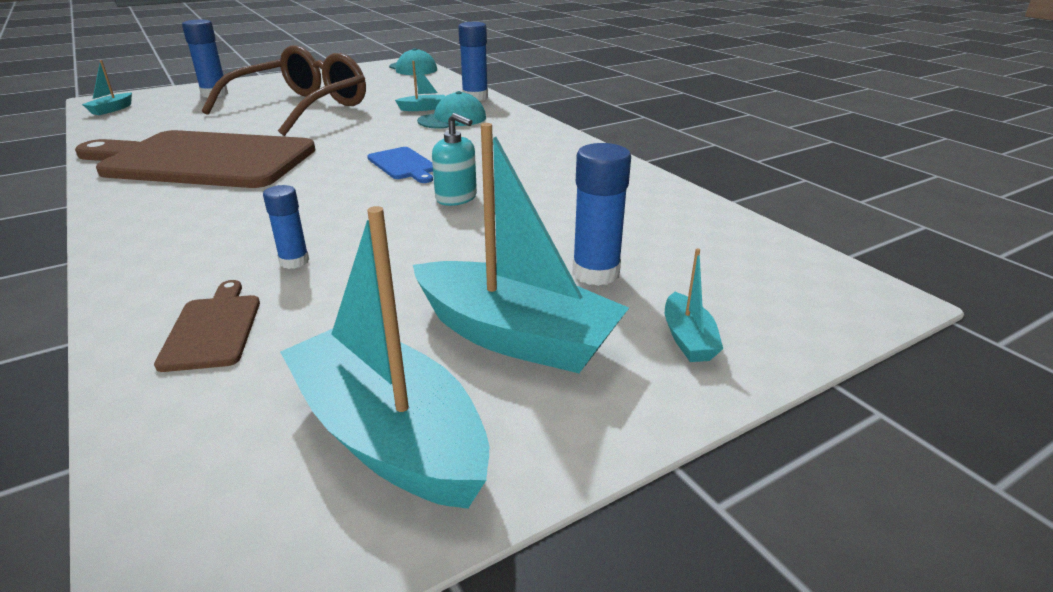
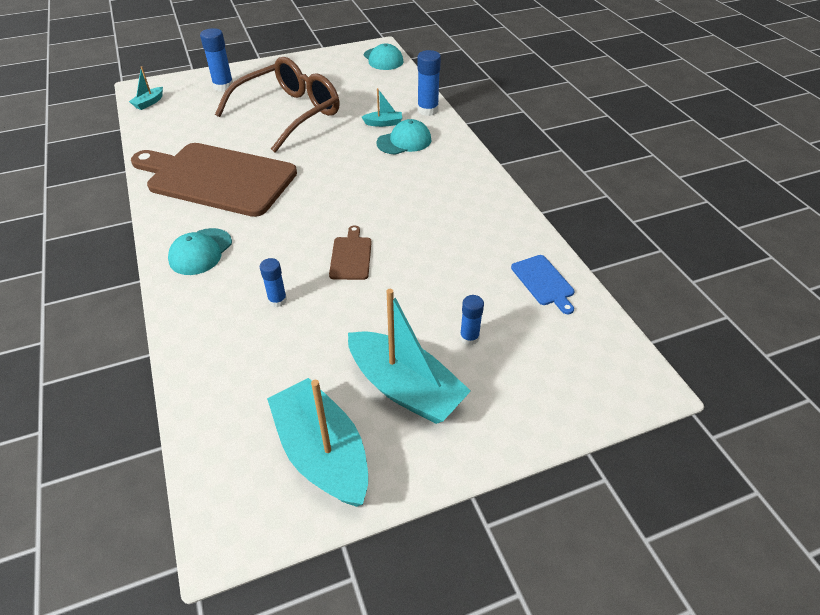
camera: 10 degrees right, 15 degrees up
brown cutting board [154,280,260,372] -> brown cutting board moved to [329,225,372,280]
blue cutting board [367,147,433,183] -> blue cutting board moved to [511,255,575,314]
turquoise soap dispenser [432,113,477,206] -> none
blue glue stick [572,143,631,286] -> blue glue stick [460,295,484,345], size x0.62
turquoise boat [665,248,723,362] -> none
none -> turquoise cap [168,228,232,275]

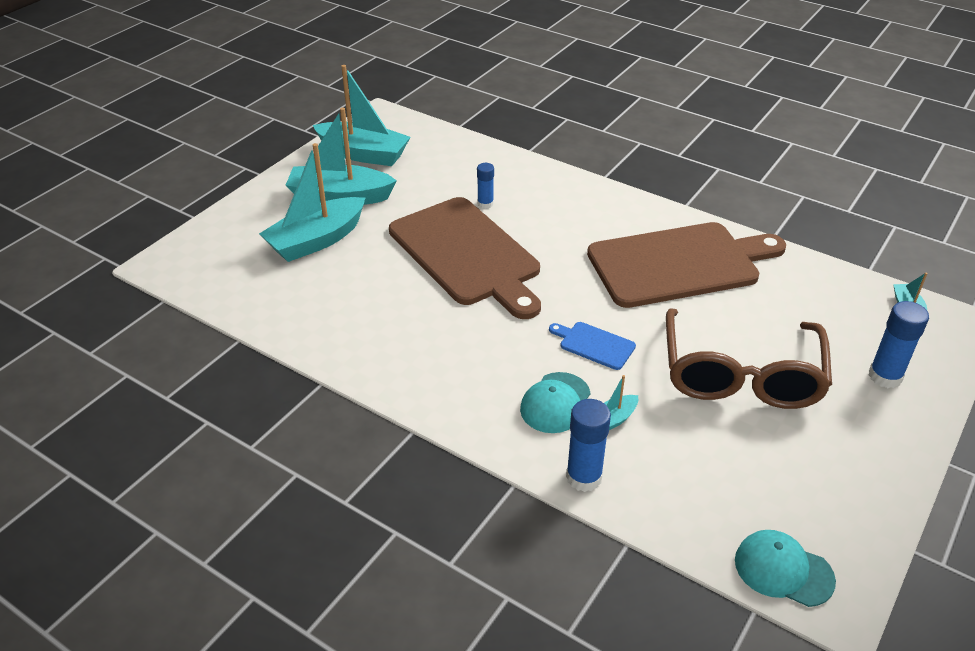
camera: 145 degrees right, 5 degrees down
turquoise cap [168,228,232,275] -> none
brown cutting board [329,225,372,280] -> brown cutting board [389,197,541,319], size x2.49
blue glue stick [460,295,484,345] -> turquoise boat [259,143,365,262]
blue cutting board [511,255,575,314] -> blue cutting board moved to [549,322,636,370]

